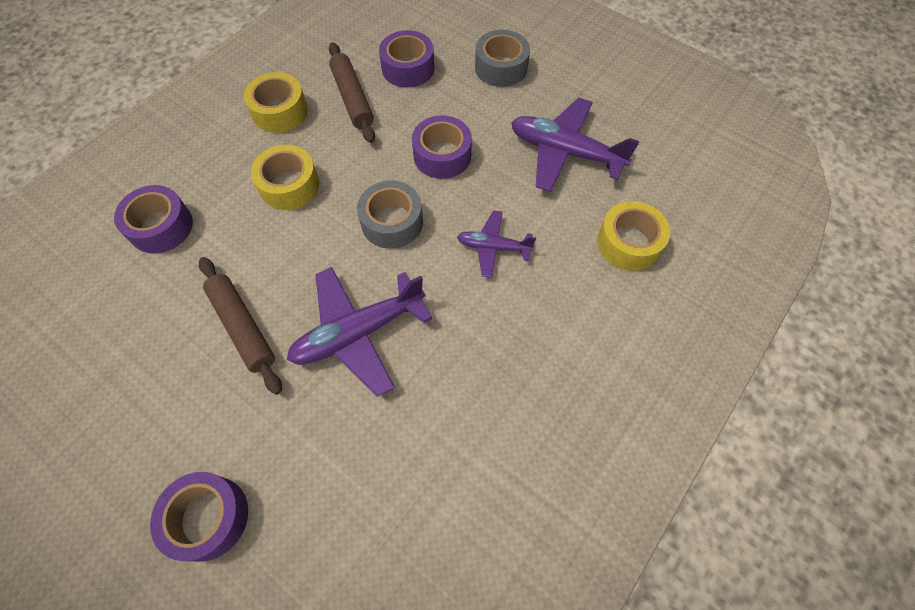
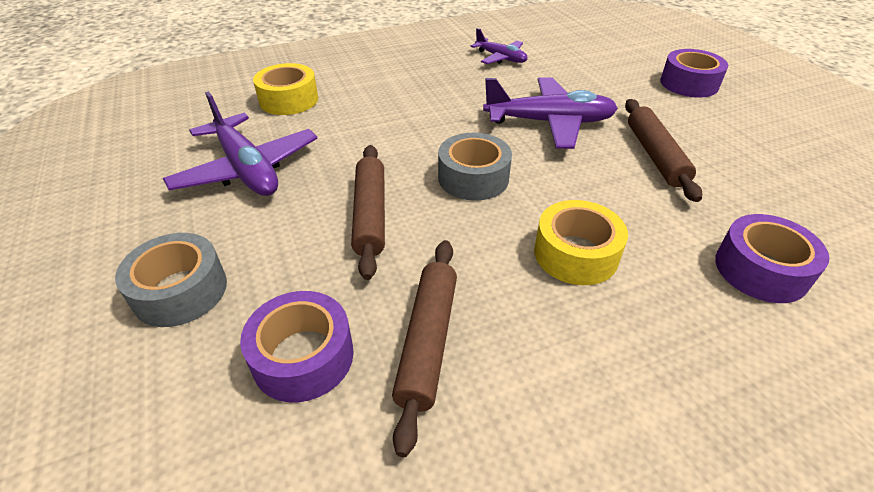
camera: 150 degrees left, 20 degrees down
yellow tape [244,72,308,133] -> none
purple tape [412,115,472,179] -> brown rolling pin [351,145,385,280]
purple plane [457,210,536,278] -> purple plane moved to [471,28,528,64]

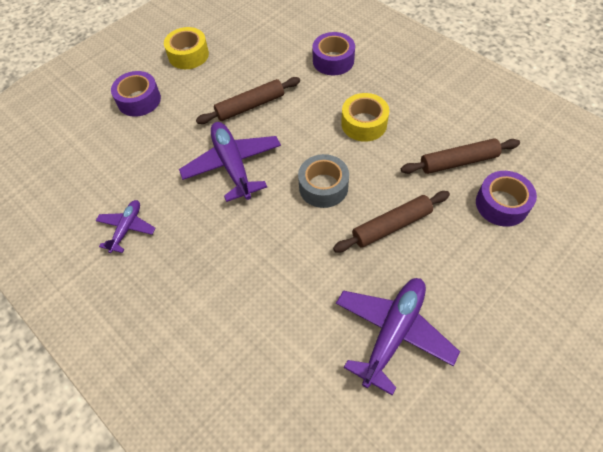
camera: 110 degrees left, 15 degrees up
grey tape [115,233,227,327] -> none
yellow tape [253,63,318,115] -> yellow tape moved to [164,27,209,69]

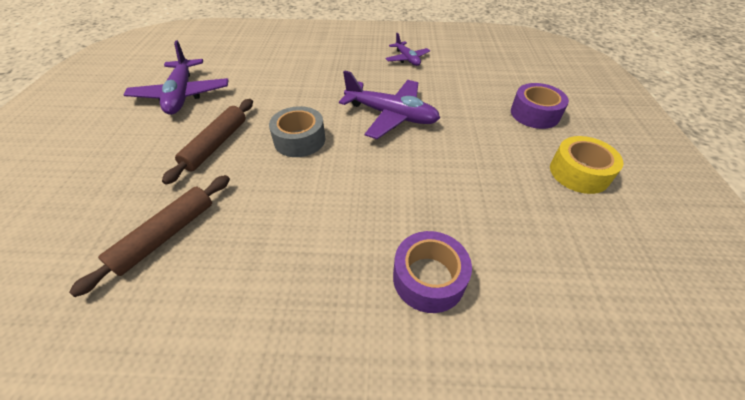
camera: 135 degrees right, 10 degrees down
brown rolling pin [196,77,300,124] -> none
yellow tape [341,93,389,142] -> none
purple tape [476,171,537,227] -> none

